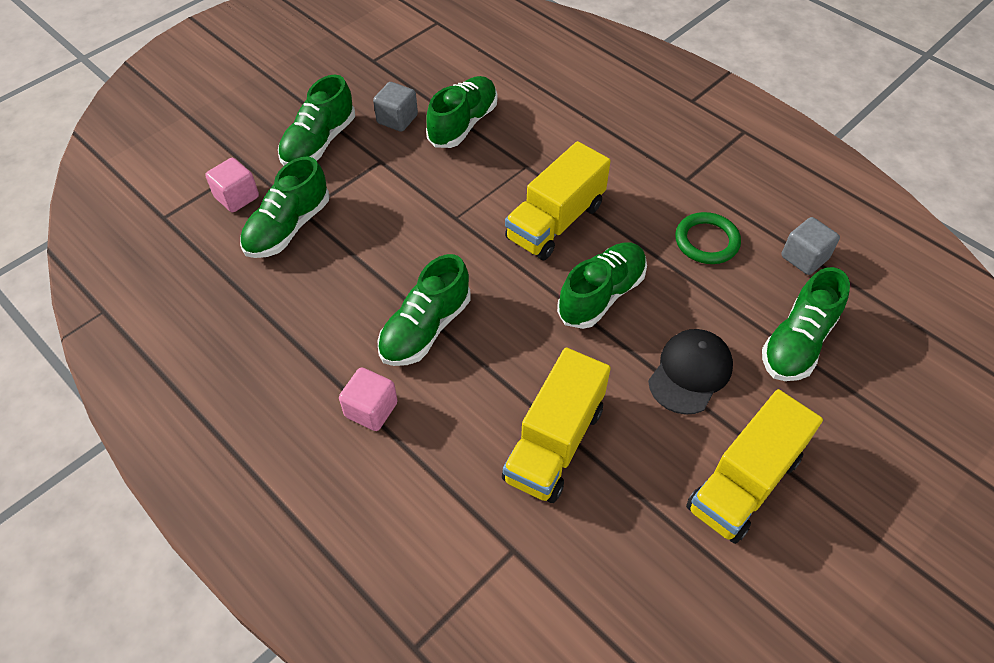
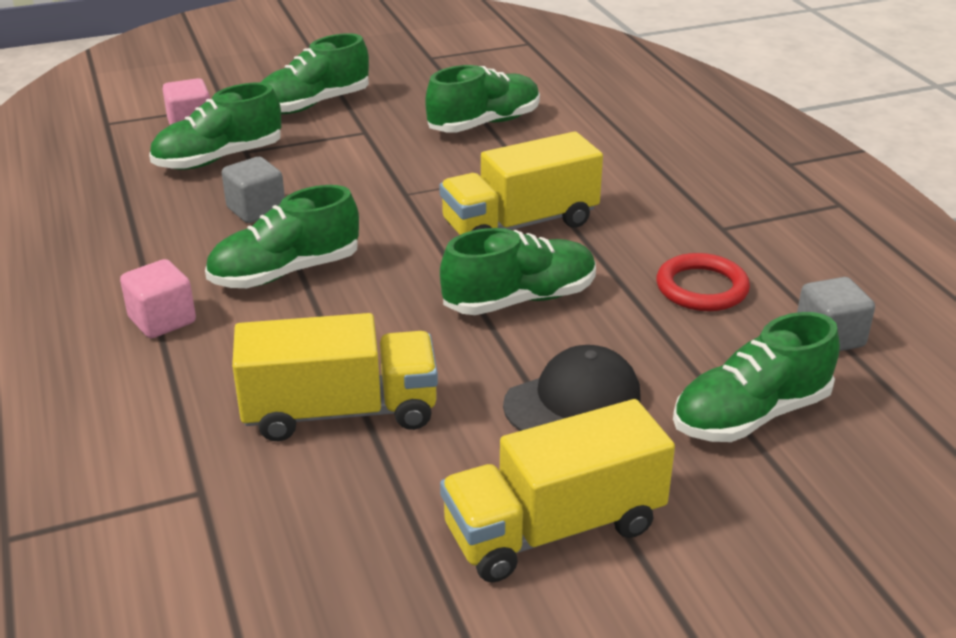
camera: 25 degrees right, 20 degrees down
grey cube [373,82,418,132] -> grey cube moved to [222,157,285,223]
yellow truck [502,348,611,503] -> yellow truck turned 150 degrees counterclockwise [232,313,438,441]
green ring [675,212,741,264] -> red ring [656,253,750,311]

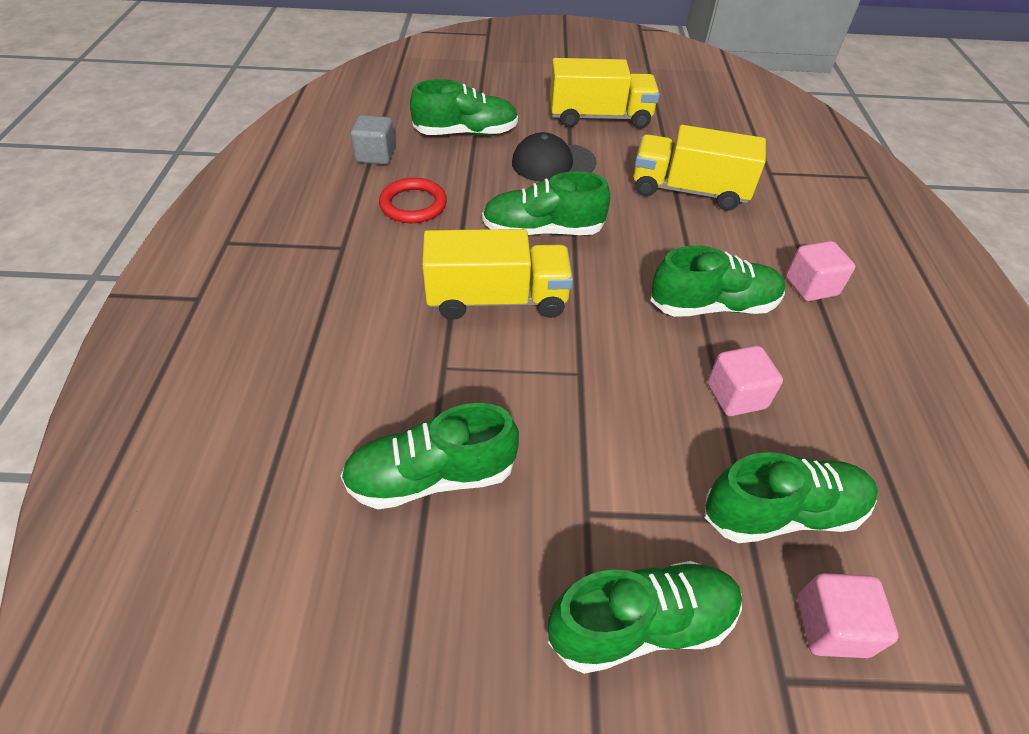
camera: 160 degrees left, 15 degrees up
grey cube [222,157,285,223] -> pink cube [707,346,783,416]

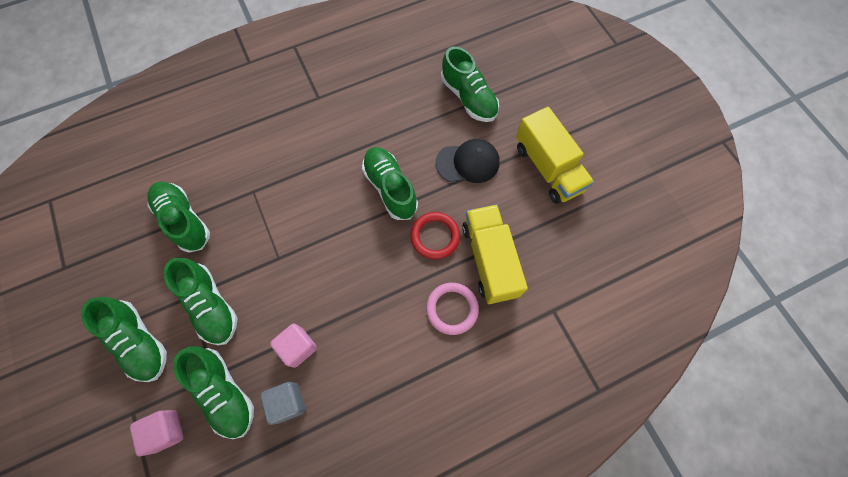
camera: 65 degrees right, 20 degrees up
grey cube [351,115,395,165] -> grey cube moved to [260,382,305,425]
red ring [379,178,447,223] -> red ring moved to [410,212,460,259]
yellow truck [422,229,573,320] -> none
black cap [512,132,596,182] -> black cap turned 120 degrees clockwise [436,139,500,183]
green shoe [650,246,785,317] -> green shoe moved to [164,258,237,346]
pink cube [786,241,855,301] -> none
none -> pink ring [426,283,479,335]

